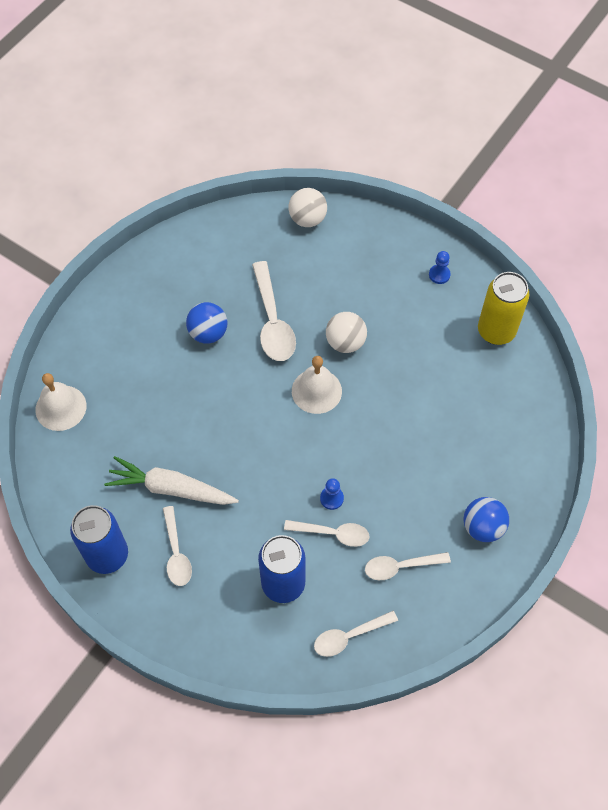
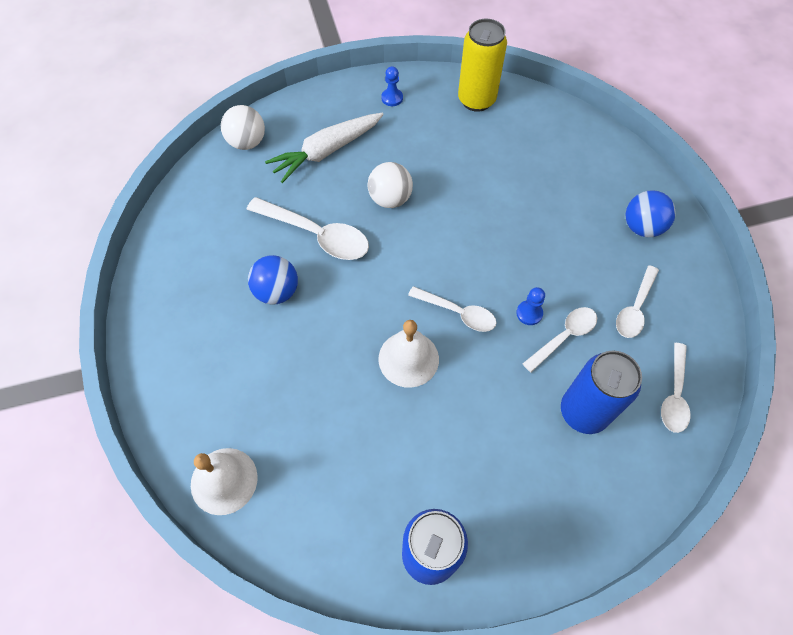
camera: 50 degrees left, 0 degrees up
white carrot [104,456,239,505] -> white carrot moved to [265,113,384,183]
white spoon [163,506,192,586] -> white spoon moved to [408,286,497,332]
white bell [292,356,342,414] -> white bell moved to [378,320,439,388]

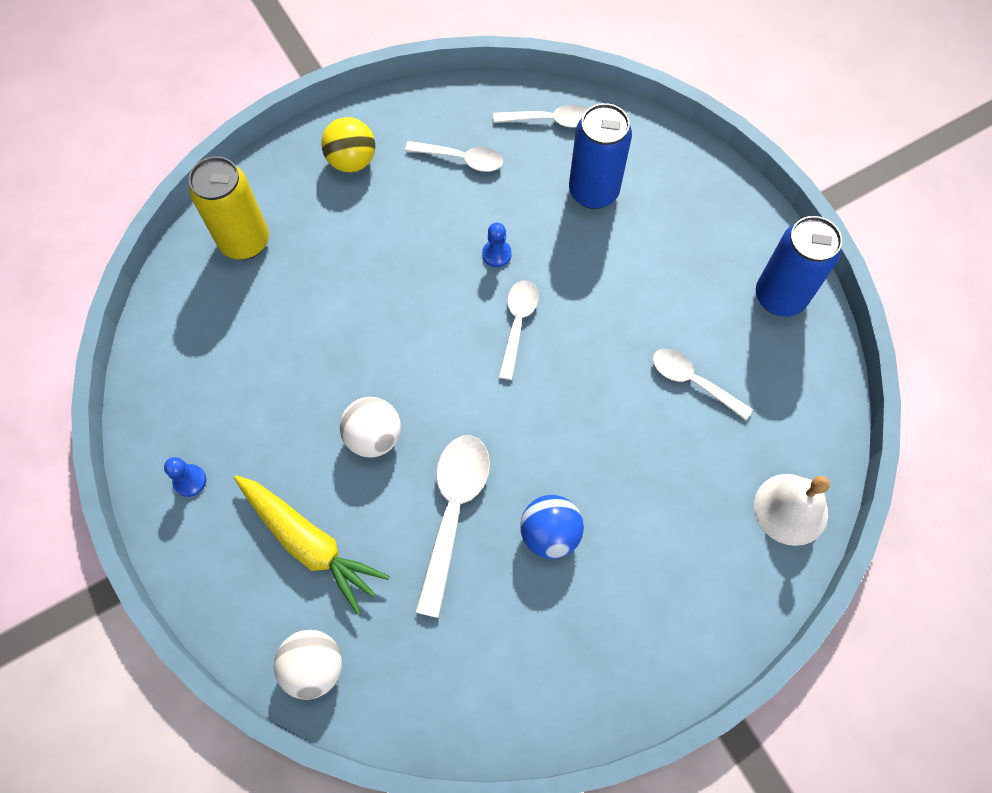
camera: 105 degrees left, 5 degrees up
white carrot [265,113,384,183] -> yellow carrot [234,475,390,615]
white bell [378,320,439,388] -> none
yellow can [458,19,507,112] -> yellow can moved to [189,156,269,260]
white spoon [523,307,597,372] -> white spoon moved to [653,349,753,420]
blue ball [626,190,676,237] -> yellow ball [321,117,375,172]

